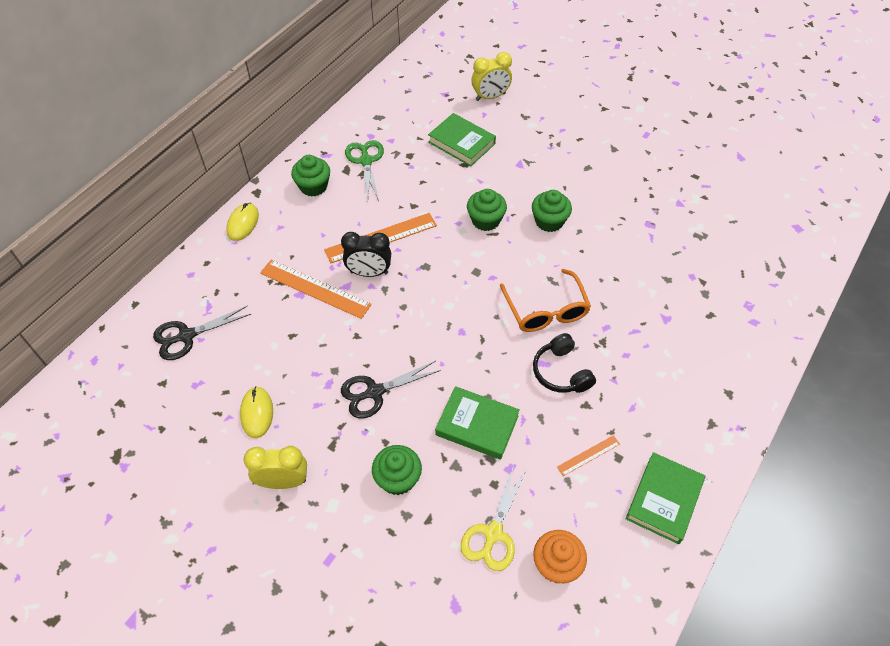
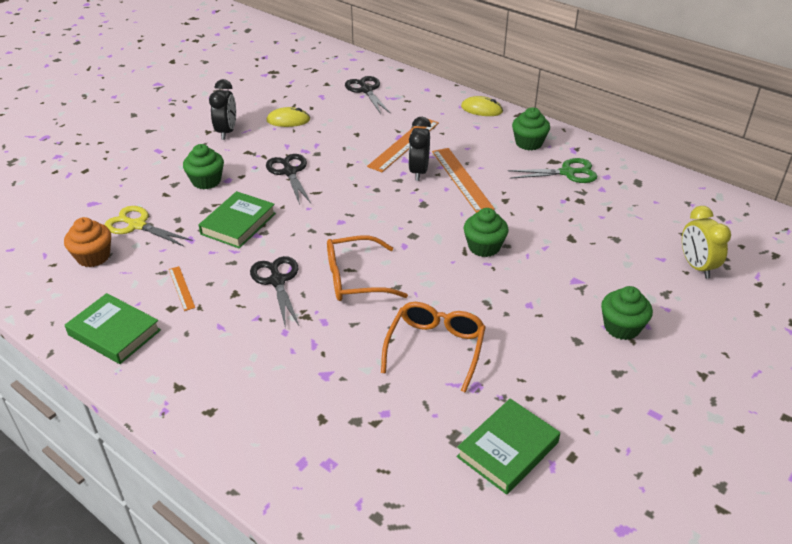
camera: 95 degrees right, 15 degrees down
yellow clock [243,446,307,489] -> black clock [209,79,236,140]
green book [428,113,496,167] -> green book moved to [457,398,560,495]
green cupcake [532,190,572,232] -> green cupcake moved to [601,286,653,340]
black headphones [533,333,596,393] -> black scissors [250,256,299,325]
none -> orange glasses [381,302,486,393]

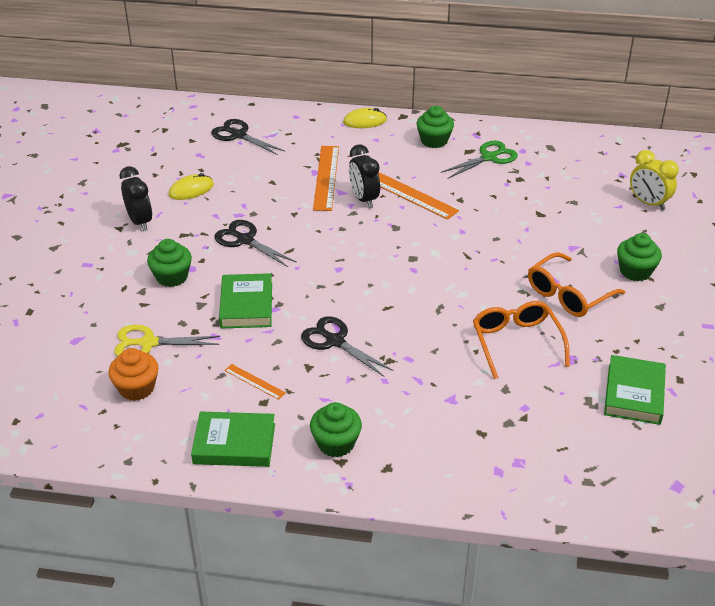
camera: 30 degrees left, 0 degrees up
orange glasses [327,236,408,301] -> orange glasses moved to [528,252,625,317]
green cupcake [464,208,508,257] -> green cupcake moved to [310,402,362,457]

